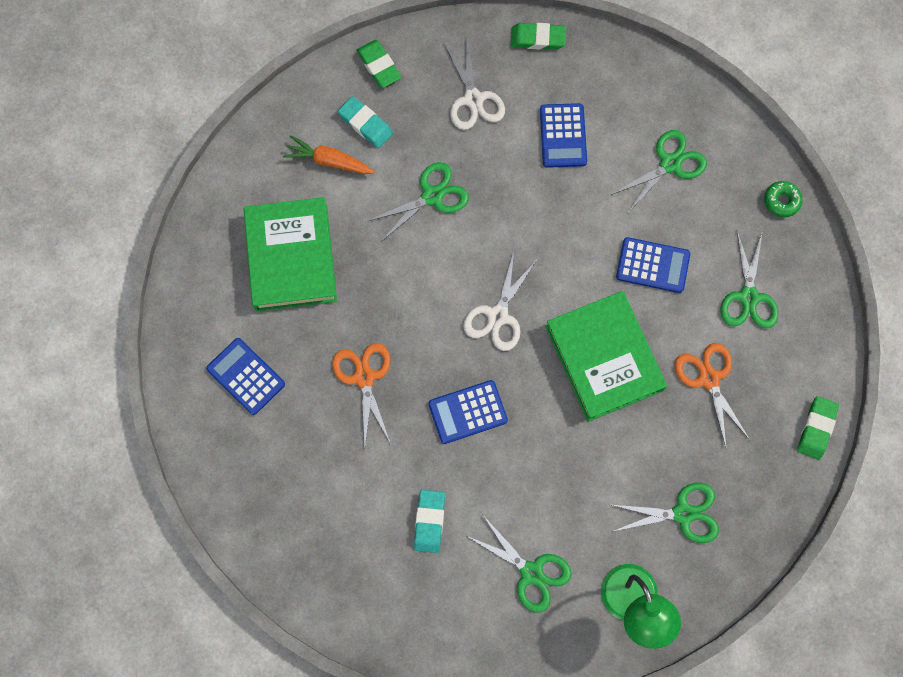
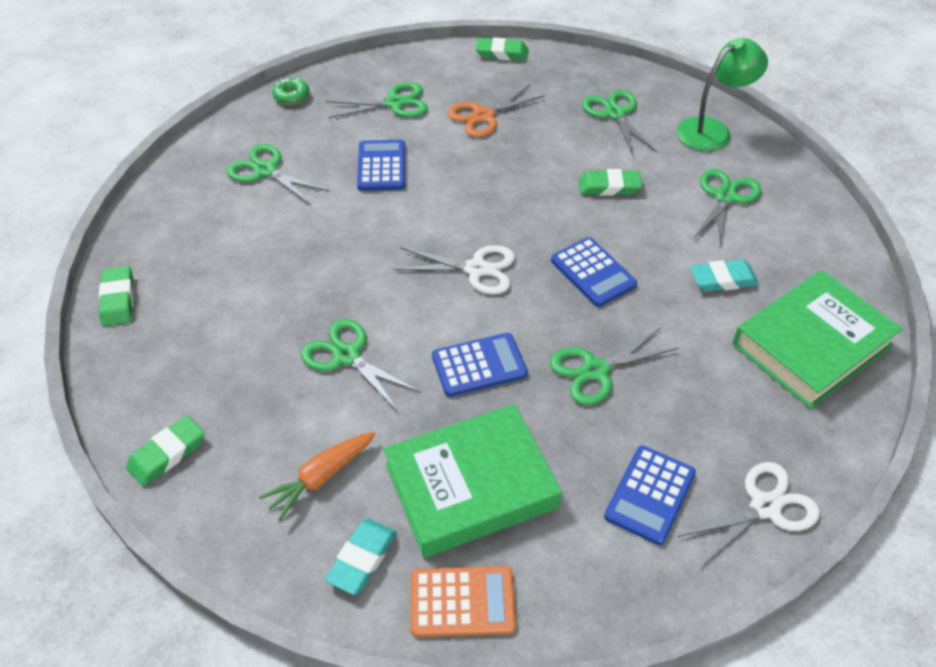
camera: 105 degrees left, 25 degrees down
orange carrot [283,135,374,174] -> orange carrot turned 45 degrees clockwise [259,432,376,521]
orange scissors [332,343,391,445] -> green scissors [550,327,679,405]
turquoise eraser [338,96,393,148] -> turquoise eraser moved to [325,519,397,595]
white scissors [444,38,505,130] -> white scissors moved to [677,462,820,567]
blue calculator [540,103,587,168] -> blue calculator moved to [432,333,528,397]
green book [546,291,667,422] -> green book moved to [732,270,903,409]
none -> orange calculator [411,566,516,637]
none -> green eraser [579,169,642,196]

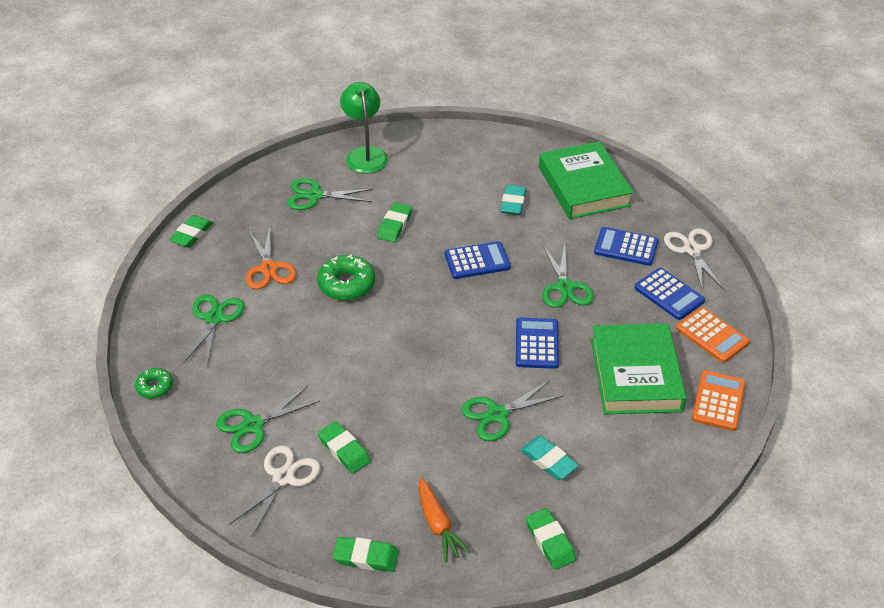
camera: 70 degrees left, 5 degrees down
orange carrot [259,432,376,521] -> orange carrot moved to [419,477,471,562]
turquoise eraser [325,519,397,595] -> turquoise eraser moved to [520,436,579,480]
blue calculator [357,140,405,191] -> blue calculator moved to [594,227,659,266]
white scissors [395,245,515,295] -> white scissors moved to [229,445,321,536]
green scissors [693,169,761,249] -> none
none -> green donut [317,255,375,301]
none -> green eraser [318,421,371,473]
none -> orange calculator [676,307,750,363]

